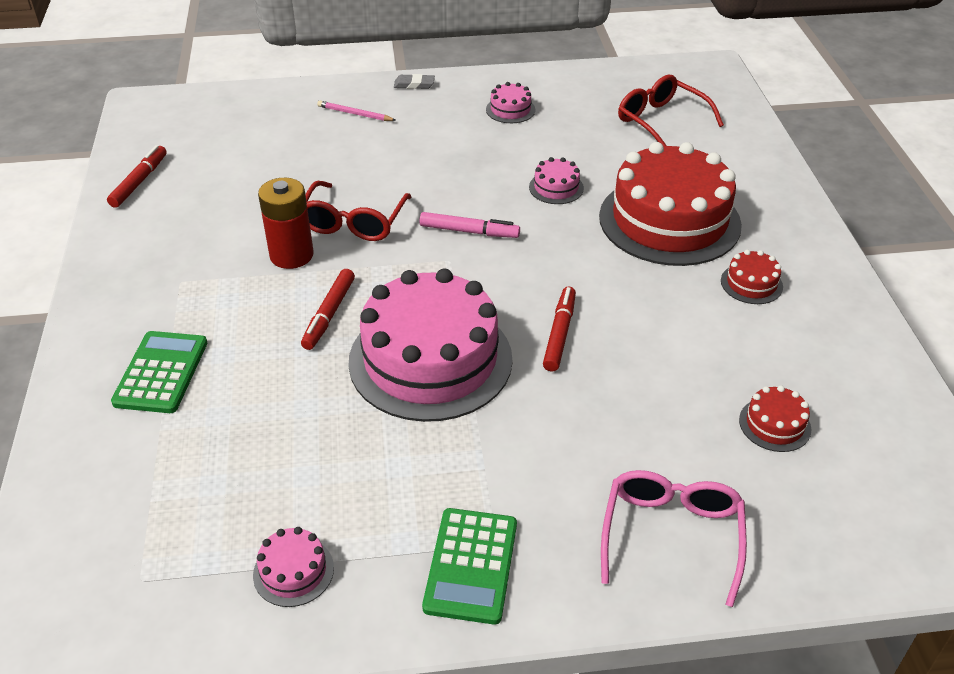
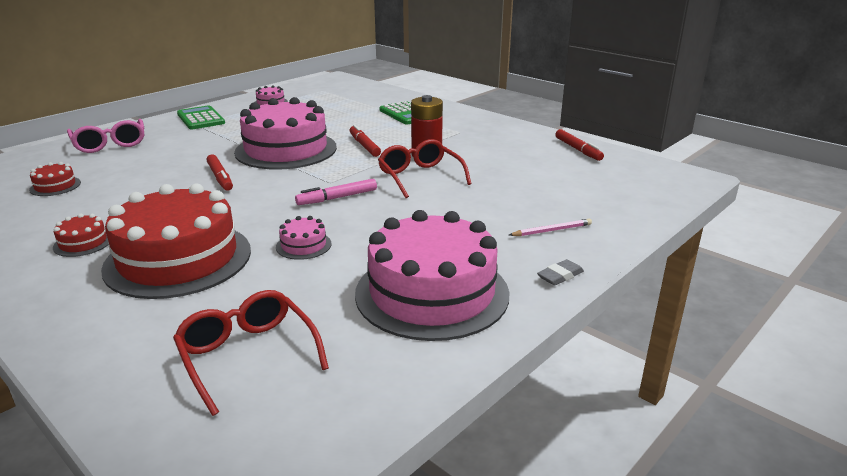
camera: 140 degrees right, 15 degrees down
pink cake [486,82,535,123] -> pink cake [355,210,509,341], size x2.47
red glasses [618,74,724,146] -> red glasses turned 135 degrees counterclockwise [173,290,329,416]

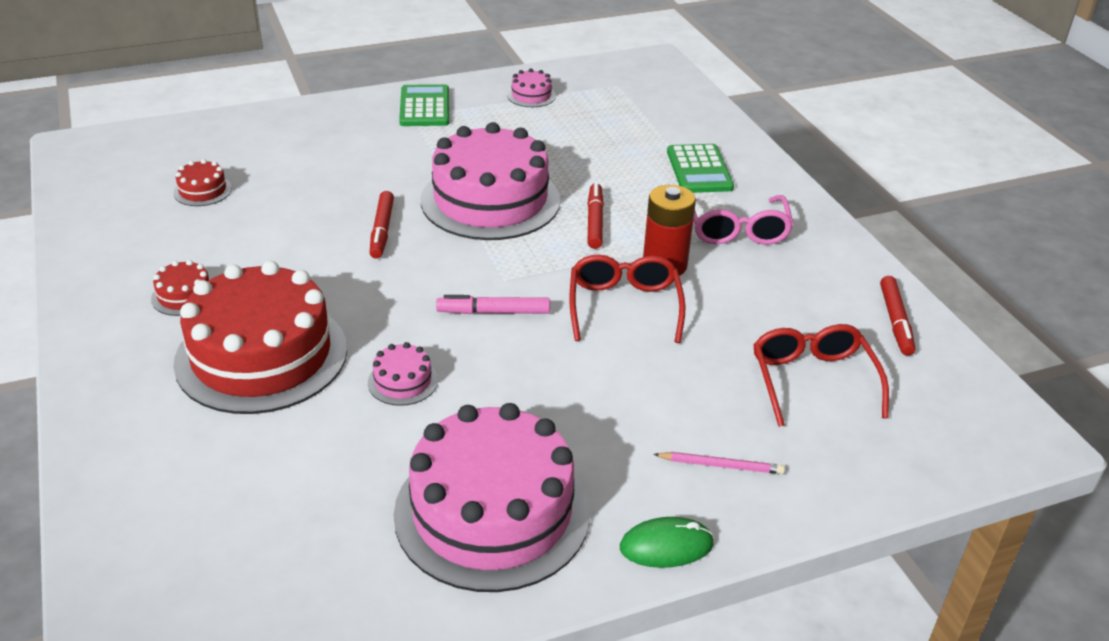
camera: 25 degrees right, 10 degrees up
pink glasses [67,119,144,153] -> pink glasses moved to [693,195,794,245]
red glasses [173,290,329,416] -> red glasses moved to [753,324,889,427]
grey eraser [537,259,584,286] -> green mouse [620,517,714,568]

